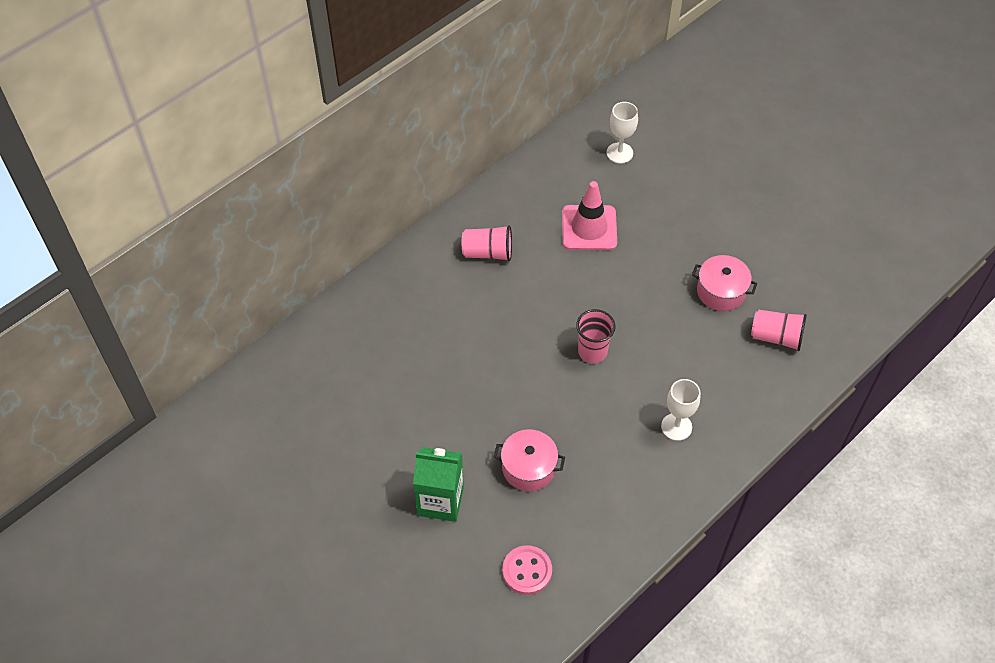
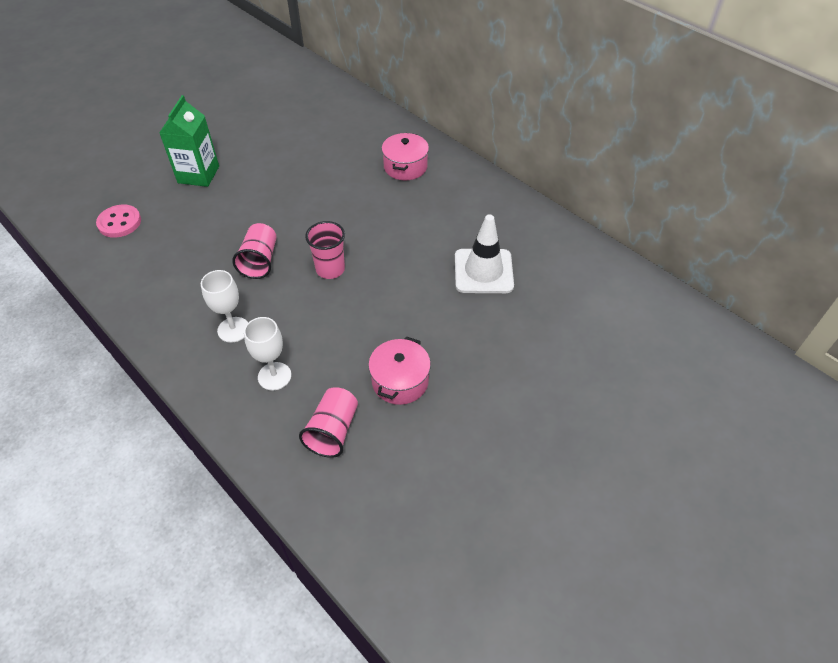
camera: 90 degrees right, 5 degrees down
pink cup [462,225,512,261] -> pink cup moved to [232,223,277,279]
pink pot [494,429,565,491] -> pink pot moved to [382,133,429,180]
pink traffic cone [562,181,617,250] -> white traffic cone [455,214,514,293]
white goblet [607,102,638,164] -> white goblet moved to [244,317,291,391]

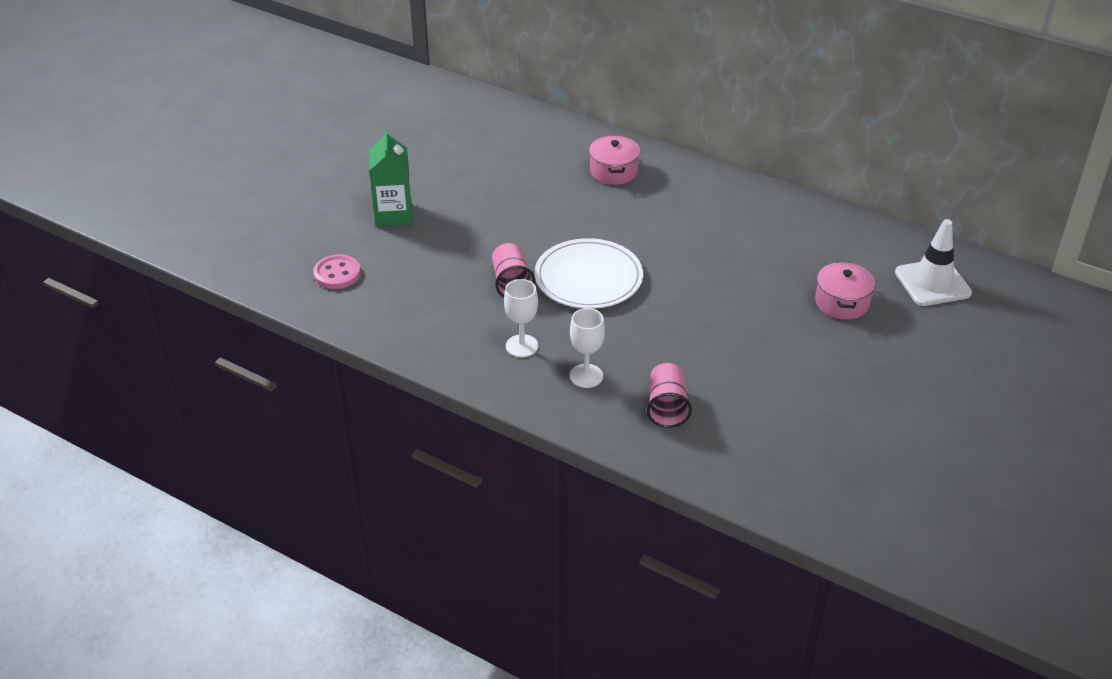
camera: 15 degrees left, 10 degrees down
pink cup [305,221,345,279] -> white plate [534,238,643,309]
pink pot [368,337,431,405] -> pink pot moved to [815,262,875,320]
white traffic cone [455,214,514,293] -> white traffic cone moved to [895,219,972,306]

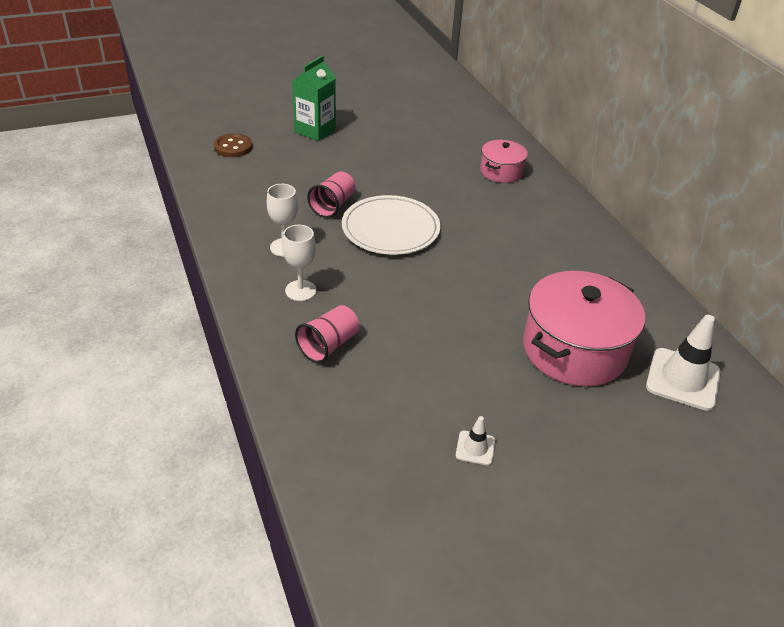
camera: 35 degrees right, 0 degrees up
pink button [313,255,361,289] -> brown button [214,133,252,157]
pink pot [815,262,875,320] -> pink pot [523,271,645,387], size x1.87
none -> white traffic cone [456,416,495,465]

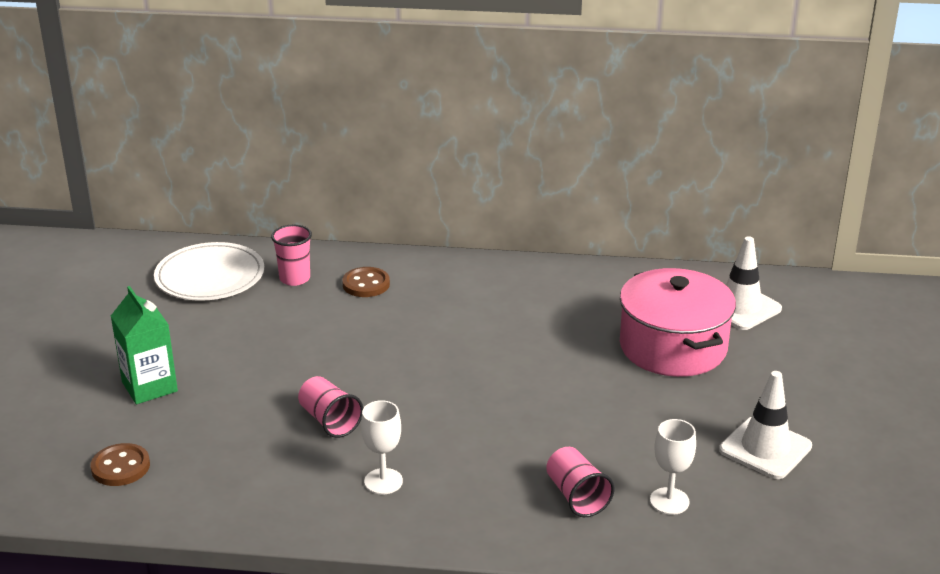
camera: 60 degrees left, 10 degrees down
white goblet [282,225,316,301] -> white goblet moved to [650,419,696,515]
white plate [342,195,440,255] -> white plate moved to [154,242,264,301]
white traffic cone [456,416,495,465] -> white traffic cone [719,371,812,479], size x2.00
pink pot [480,140,528,183] -> brown button [342,267,390,297]
none -> pink cup [271,225,312,286]

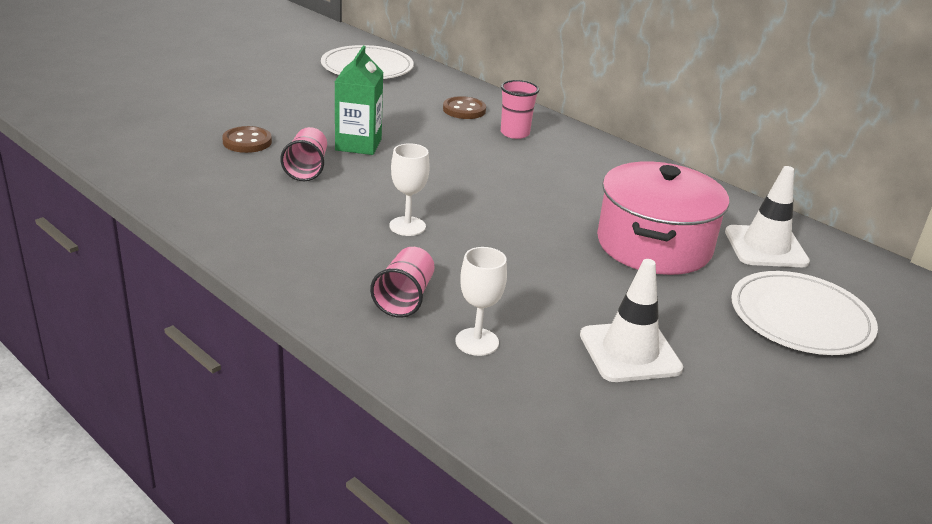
camera: 35 degrees right, 0 degrees up
brown button [90,443,150,486] -> brown button moved to [222,126,272,153]
green carton [111,286,178,404] -> green carton moved to [335,46,383,155]
pink cup [271,225,312,286] -> pink cup moved to [501,80,539,139]
white goblet [361,400,403,495] -> white goblet moved to [389,143,430,236]
none -> white plate [731,271,878,355]

